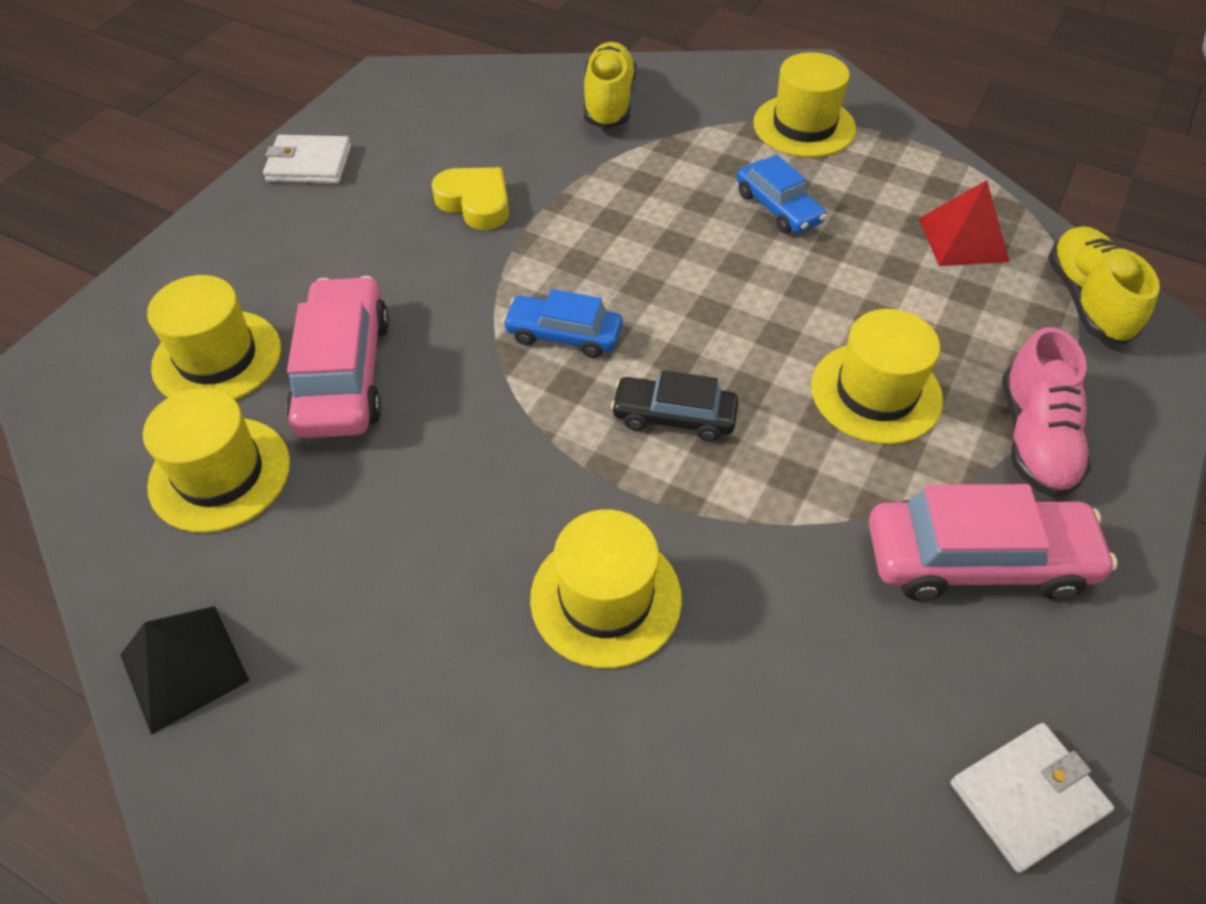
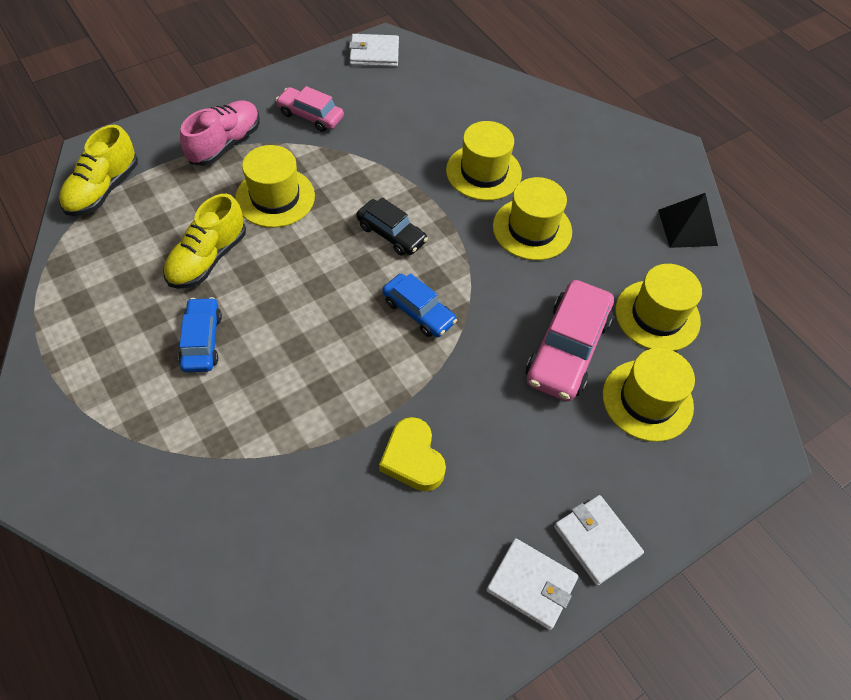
camera: 155 degrees left, 5 degrees up
yellow shoe [584,42,636,129] -> yellow shoe moved to [163,194,246,289]
yellow hat [753,52,856,157] -> yellow hat moved to [493,177,572,260]
pink car [869,484,1118,600] -> pink car [276,86,344,132], size x0.61
red pyramid [919,180,1010,266] -> none
none -> white wallet [554,495,644,585]

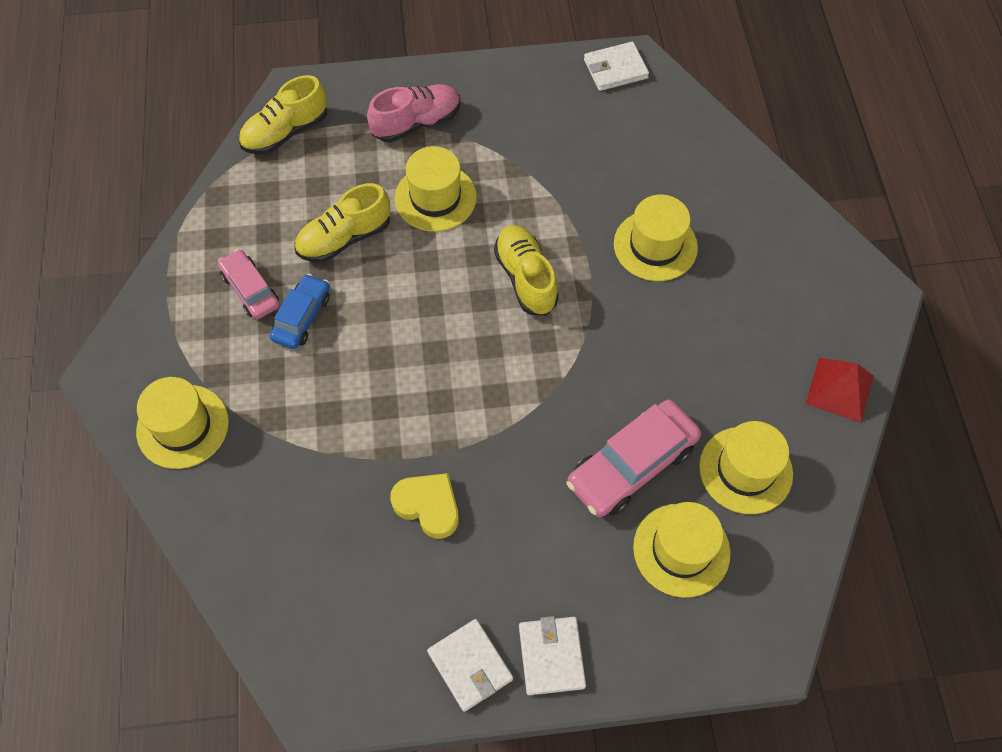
camera: 30 degrees right, 5 degrees up
pink car [276,86,344,132] -> pink car moved to [218,249,280,319]
white wallet [349,34,399,67] -> white wallet turned 45 degrees counterclockwise [584,42,649,91]
black car [356,197,428,256] -> yellow shoe [494,225,559,316]
yellow heart [379,417,446,491] -> yellow heart turned 120 degrees clockwise [390,473,459,539]
blue car [382,273,457,337] -> none
yellow hat [493,177,572,260] -> yellow hat moved to [136,377,229,469]
black pyramid [658,193,718,248] -> red pyramid [806,357,874,423]

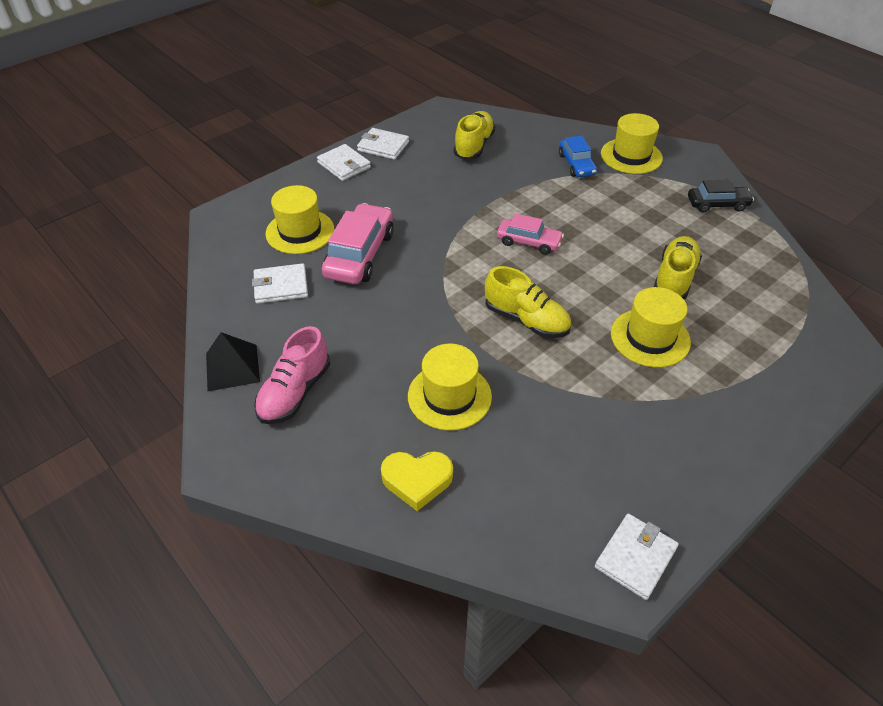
camera: 145 degrees right, 15 degrees down
pink car [218,249,280,319] -> pink car moved to [497,213,564,255]
yellow shoe [239,75,327,155] -> yellow shoe moved to [454,111,495,160]
blue car [270,274,330,349] -> blue car moved to [559,135,597,177]
pink shoe [367,84,461,142] -> pink shoe moved to [254,326,330,424]
yellow heart [390,473,459,539] -> yellow heart moved to [381,451,453,511]
yellow hat [699,421,793,514] -> white wallet [252,263,308,304]
red pyramid [806,357,874,423] -> black pyramid [206,332,260,391]
none -> black car [688,180,754,213]

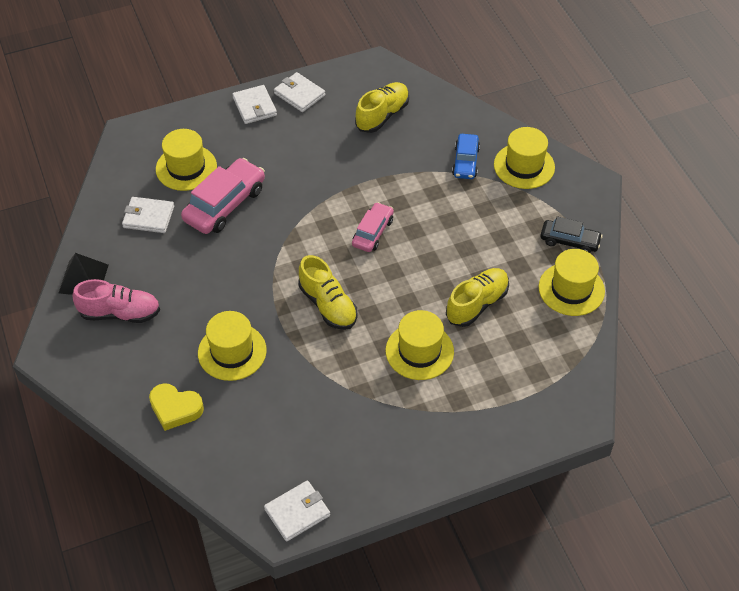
camera: 20 degrees right, 5 degrees up
pink shoe [254,326,330,424] -> pink shoe turned 135 degrees counterclockwise [73,279,160,323]
pink car [497,213,564,255] -> pink car turned 105 degrees counterclockwise [352,202,394,252]
none -> yellow hat [539,249,605,316]

